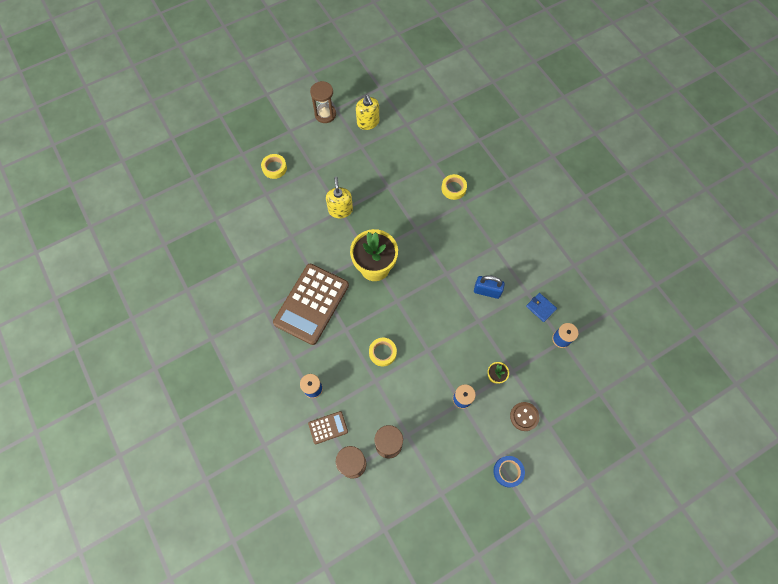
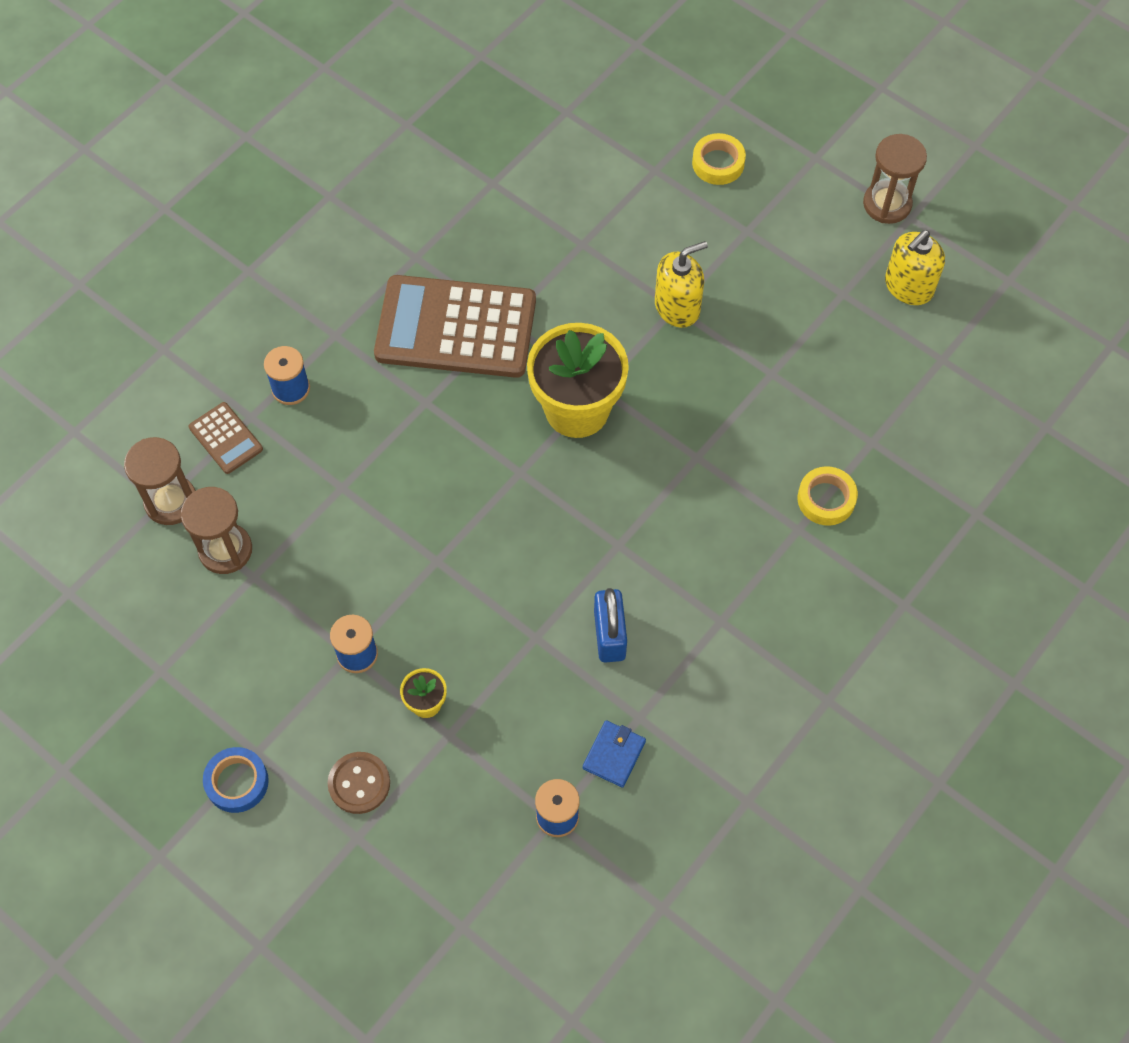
camera: 70 degrees right, 5 degrees down
yellow tape [369,338,397,366] -> none

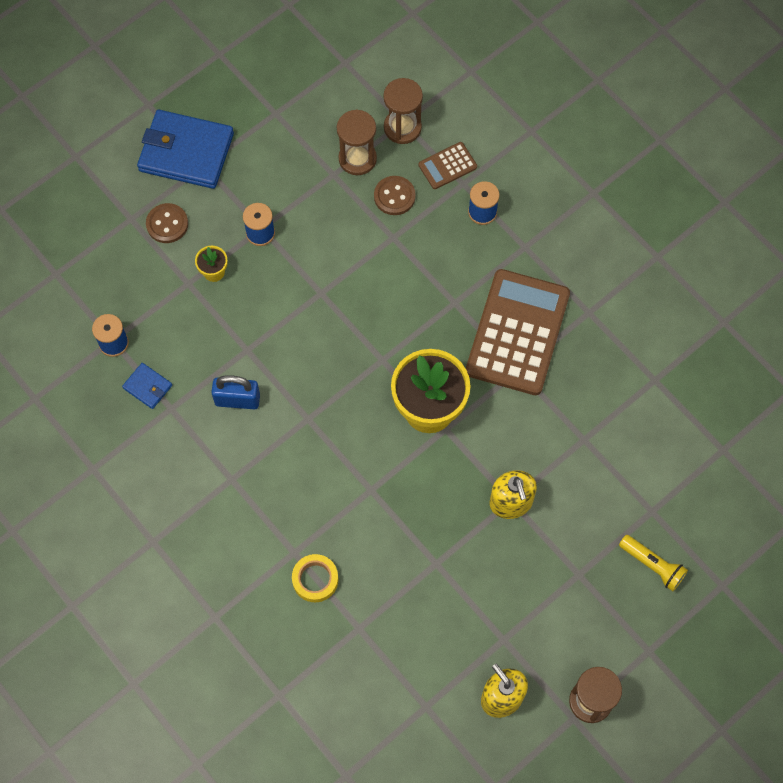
camera: 100 degrees right, 5 degrees up
blue tape [203,747,269,813] -> blue wallet [137,110,234,189]
yellow tape [692,133,746,185] -> yellow flashlight [619,535,688,591]
none -> brown button [374,176,416,215]

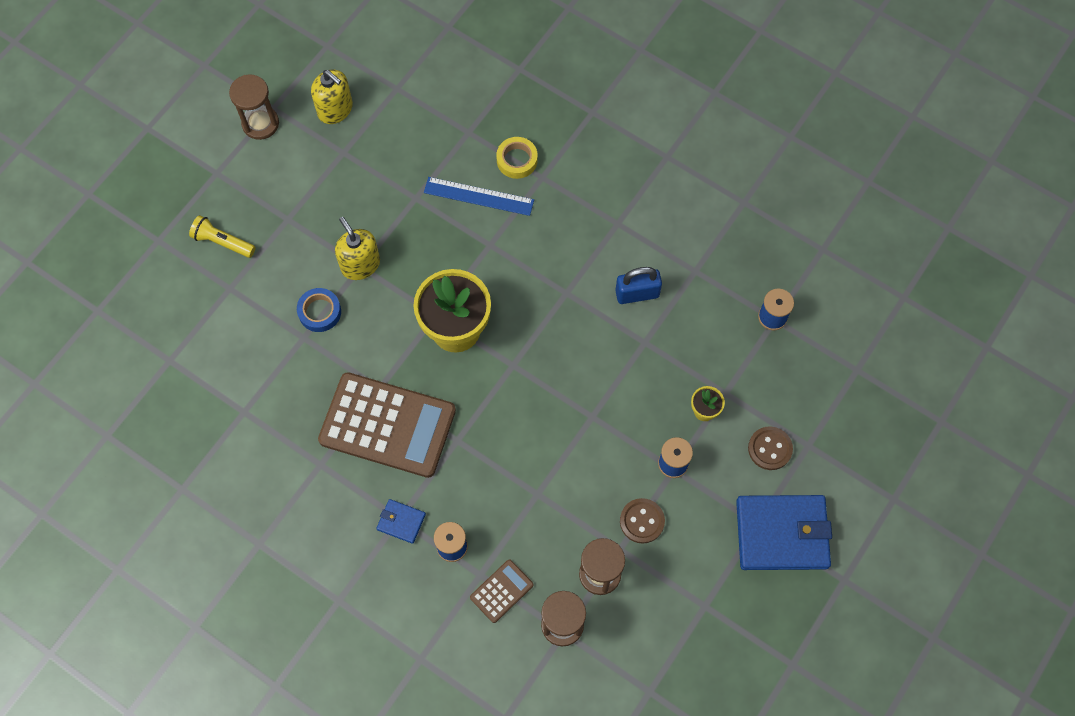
camera: 165 degrees right, 0 degrees up
blue wallet [122,363,172,409] -> blue wallet moved to [376,499,426,544]
brown button [374,176,416,215] -> brown button moved to [620,498,665,544]
brown calculator [466,269,570,395] -> brown calculator turned 75 degrees counterclockwise [318,372,456,478]
none -> blue tape [297,288,341,332]
none -> blue ruler [424,177,534,216]

